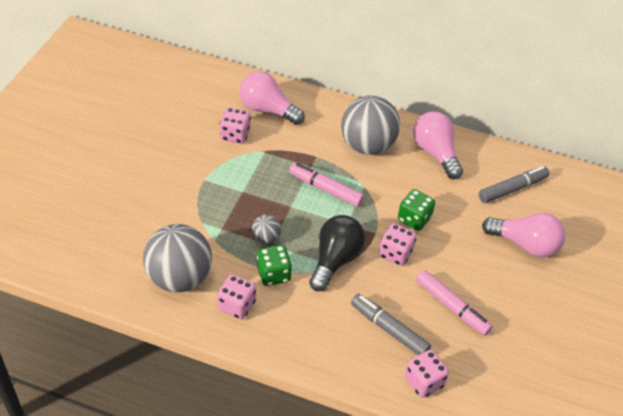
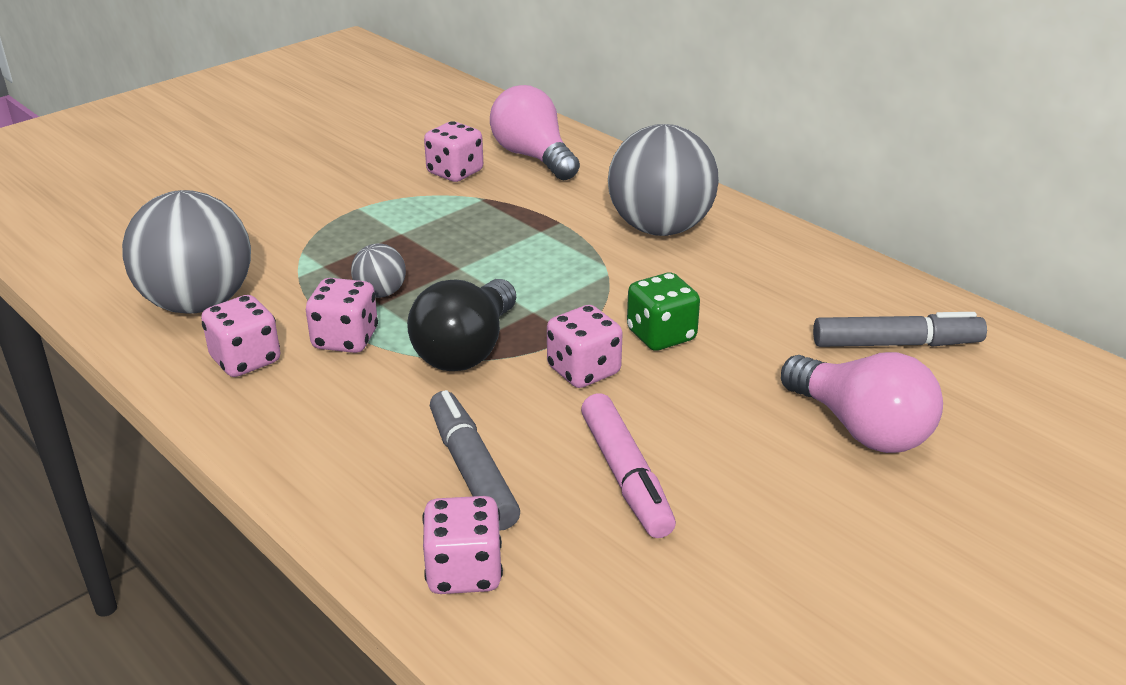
camera: 30 degrees right, 15 degrees down
green dice [257,245,292,286] -> pink dice [306,278,378,353]
pink marker [289,163,364,207] -> none
black light bulb [309,215,365,292] -> black light bulb turned 150 degrees clockwise [407,279,516,371]
pink light bulb [413,111,463,179] -> none

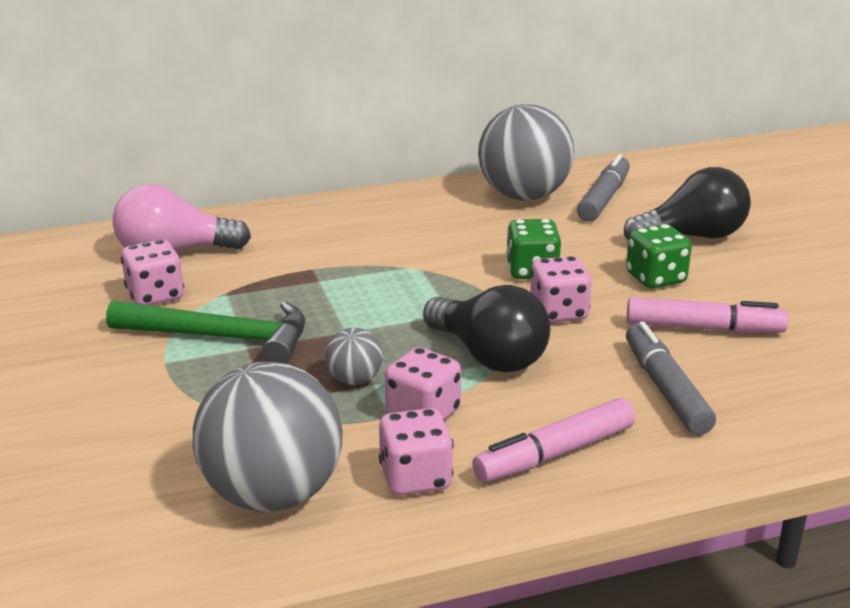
camera: 65 degrees left, 5 degrees down
pink dice [422,496,503,594] -> none
grey marker [430,390,520,531] -> grey marker turned 75 degrees clockwise [626,321,716,435]
grey ball [608,124,719,236] -> grey ball moved to [478,104,574,201]
pink light bulb [781,352,943,453] -> black light bulb [624,167,751,240]
none -> green hammer [106,300,305,364]
none -> pink marker [472,398,635,482]
none -> green dice [626,224,692,288]

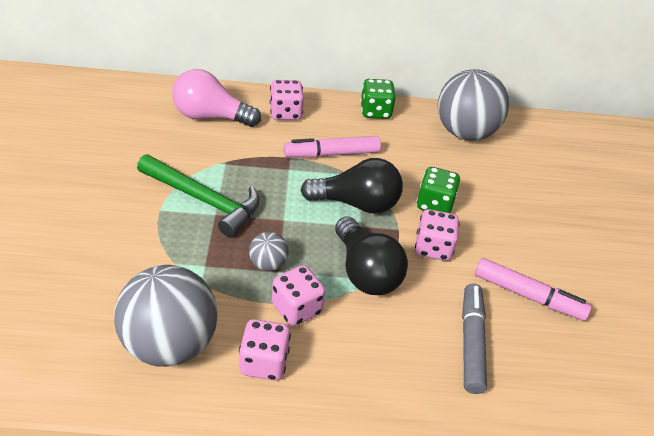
camera: 15 degrees right, 15 degrees up
pink dice [121,239,184,305] -> pink dice moved to [270,80,304,120]
pink marker [472,398,635,482] -> pink marker moved to [284,136,381,158]
grey marker [577,154,630,222] -> none
black light bulb [624,167,751,240] -> black light bulb moved to [300,158,403,214]
green dice [626,224,692,288] -> green dice moved to [360,79,396,119]

